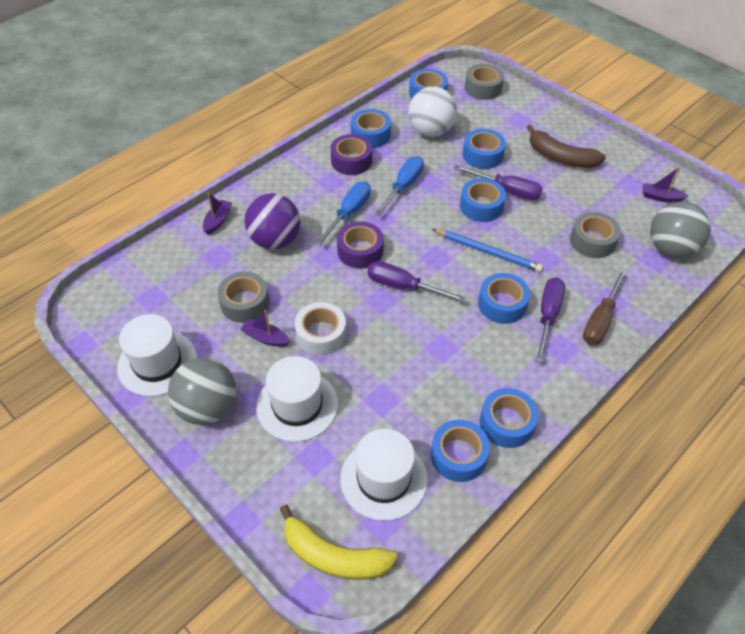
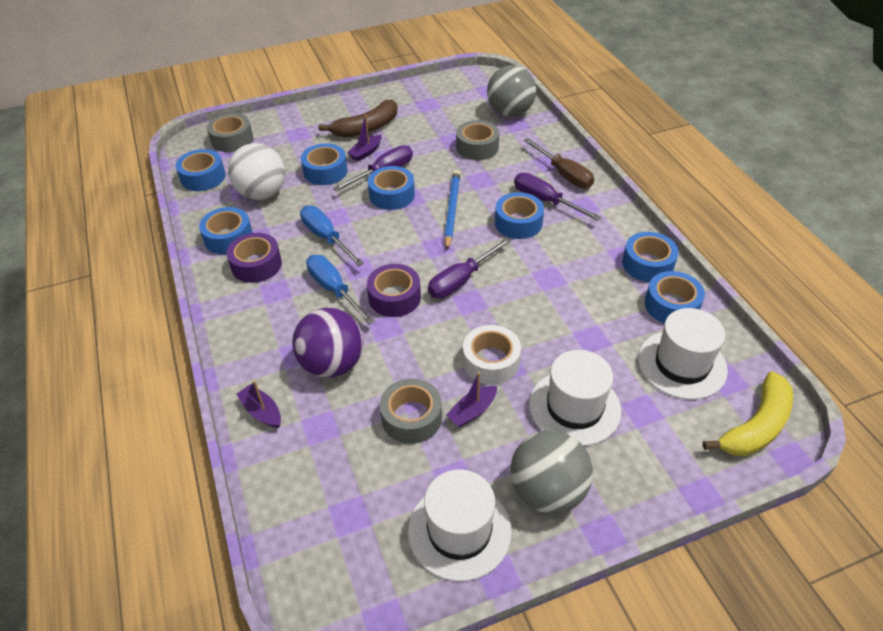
camera: 65 degrees left, 5 degrees down
blue pencil [432,229,543,272] -> blue pencil turned 45 degrees counterclockwise [444,170,460,250]
purple boat [643,167,688,203] -> purple boat moved to [347,115,382,161]

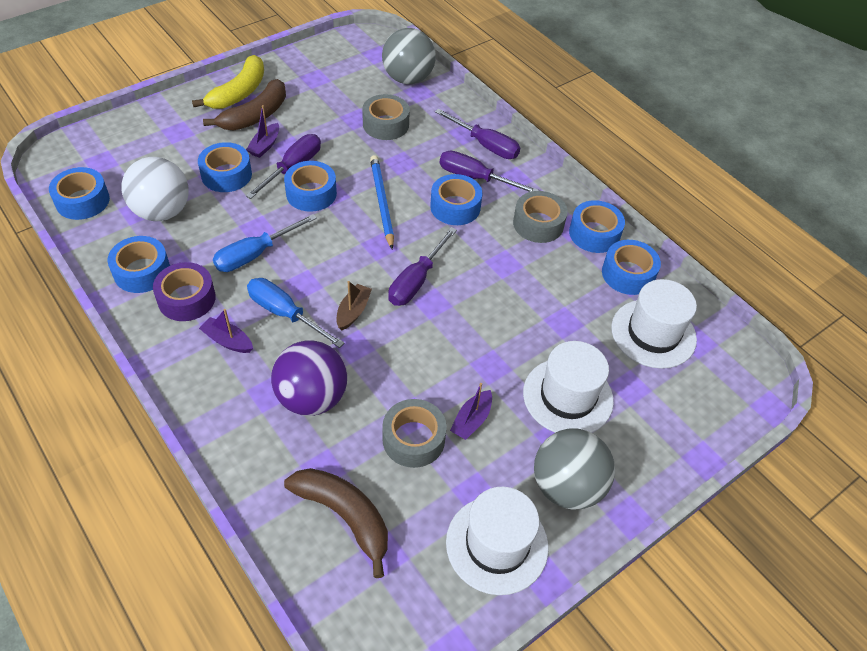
camera: 20 degrees left, 5 degrees up
grey tape [207,113,253,152] -> grey tape moved to [513,191,568,243]
purple boat [236,380,281,428] -> purple boat moved to [199,309,253,353]
blue screwdriver [300,206,364,266] -> blue screwdriver turned 75 degrees counterclockwise [213,214,317,272]
purple tape [367,264,421,317] -> brown boat [336,281,372,330]
white tape [463,325,521,385] -> none
brown screwdriver [523,138,594,189] -> purple screwdriver [435,109,520,159]
yellow banana [703,371,793,456] -> yellow banana moved to [192,55,264,109]
none -> brown banana [284,468,388,578]

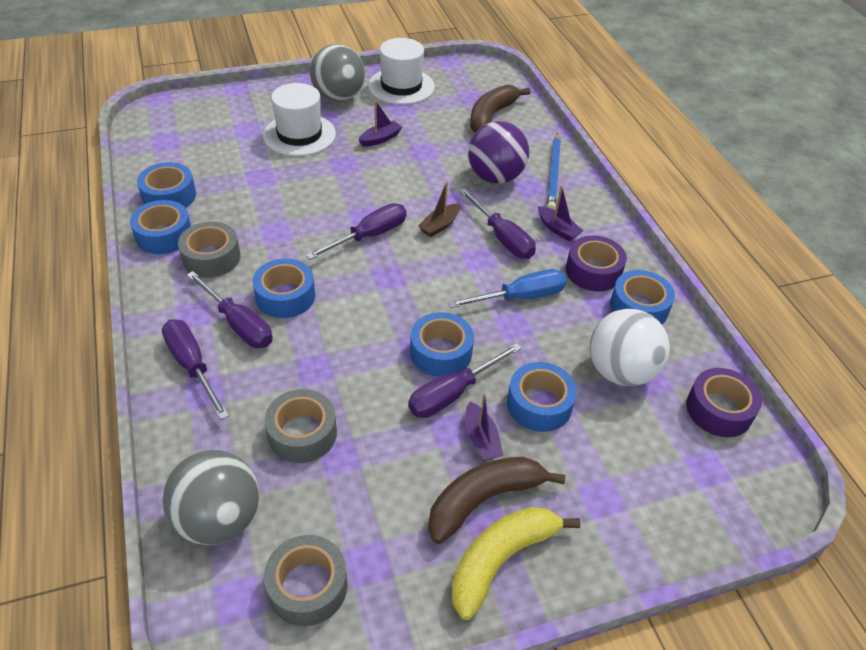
camera: 160 degrees left, 5 degrees down
blue tape [49,167,110,220] -> purple tape [686,368,762,437]
purple boat [246,105,279,158] -> purple boat turned 120 degrees clockwise [465,393,504,461]
blue screwdriver [247,278,344,348] -> purple screwdriver [459,188,536,259]
brown banana [284,468,388,578] -> brown banana turned 60 degrees clockwise [470,85,531,133]
blue pencil [370,155,394,249] -> blue pencil moved to [547,133,561,210]
grey tape [382,399,447,468] -> grey tape moved to [264,535,348,626]
white hat [611,279,697,369] -> none

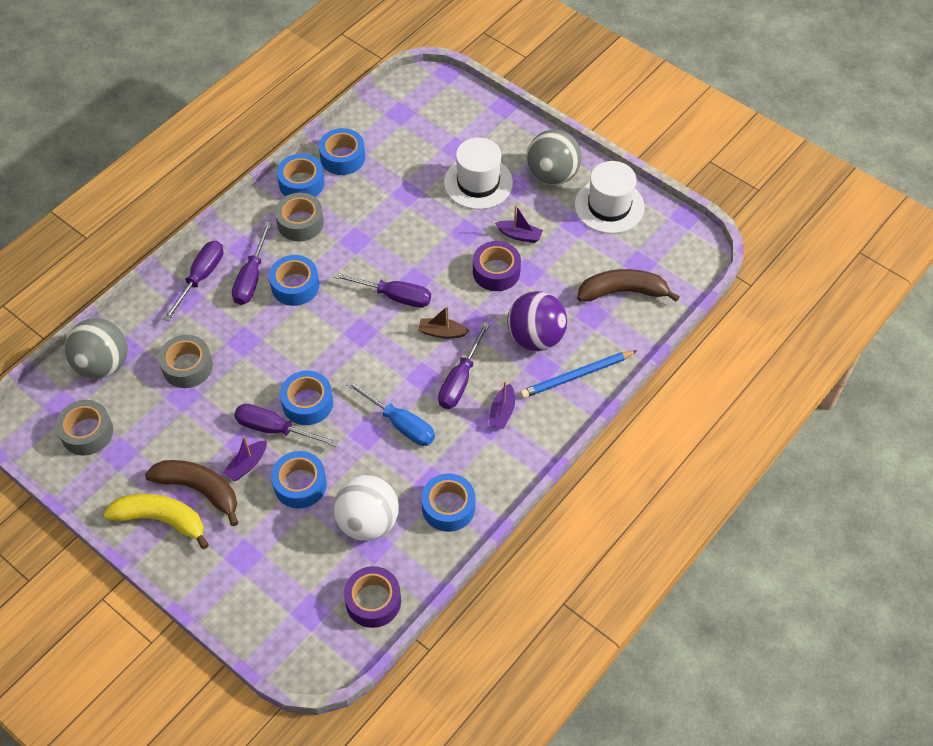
camera: 60 degrees right, 10 degrees up
purple tape [566,235,627,291] -> purple tape moved to [473,241,521,291]

